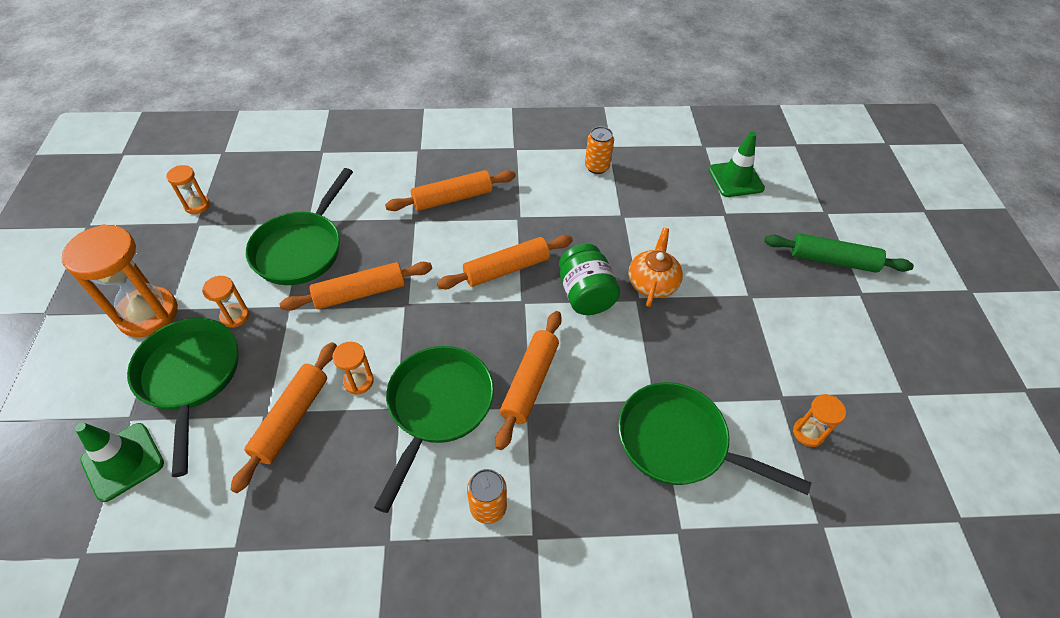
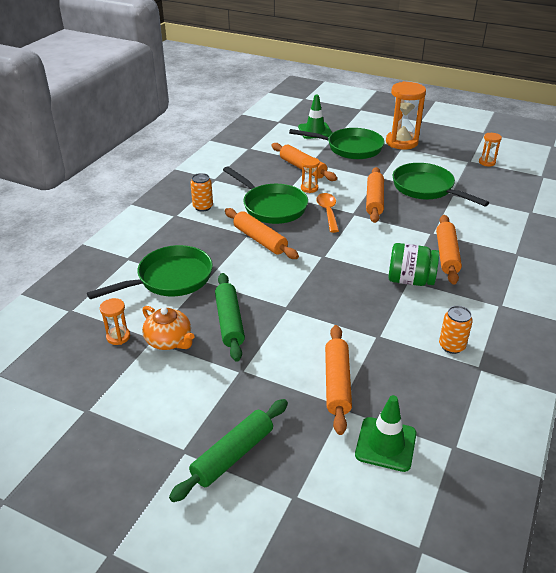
camera: 120 degrees right, 15 degrees down
orange hourglass [202,276,249,328] -> none
orange rolling pin [437,235,573,289] -> orange rolling pin moved to [325,325,352,435]
green jar [559,244,620,315] -> green jar moved to [388,243,439,286]
orange teapot [628,228,683,307] -> orange teapot moved to [142,306,195,350]
none -> green rolling pin [215,273,245,362]
none -> orange spoon [316,193,339,233]

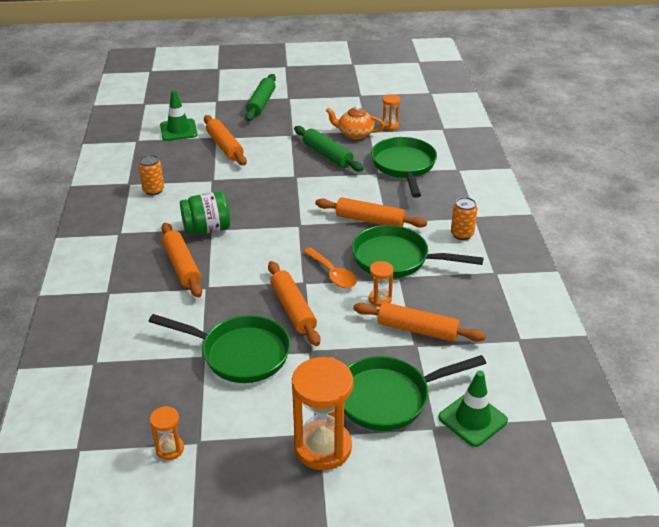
camera: 150 degrees right, 0 degrees up
green pan [87,245,213,299] -> green pan turned 150 degrees clockwise [371,137,437,198]

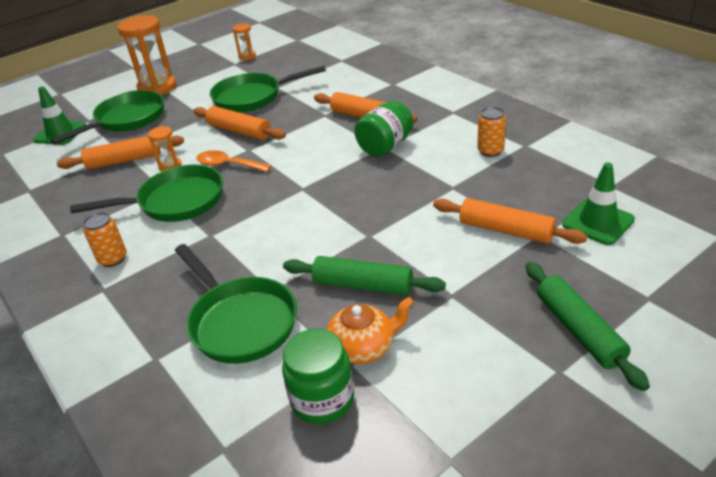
camera: 150 degrees right, 0 degrees up
orange rolling pin [315,197,427,228] -> none
orange hourglass [383,94,401,131] -> green jar [282,329,354,424]

